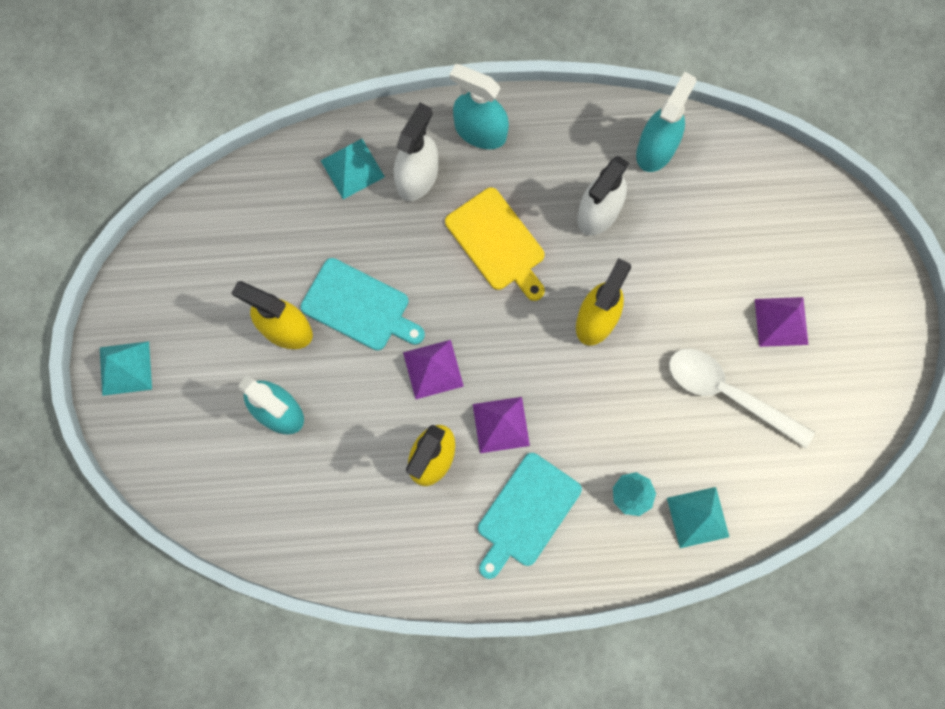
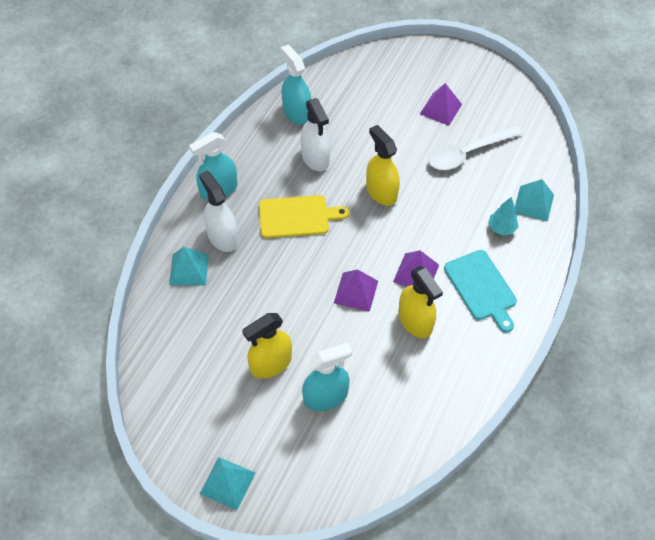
camera: 60 degrees left, 20 degrees down
turquoise cutting board [300,258,425,351] -> none

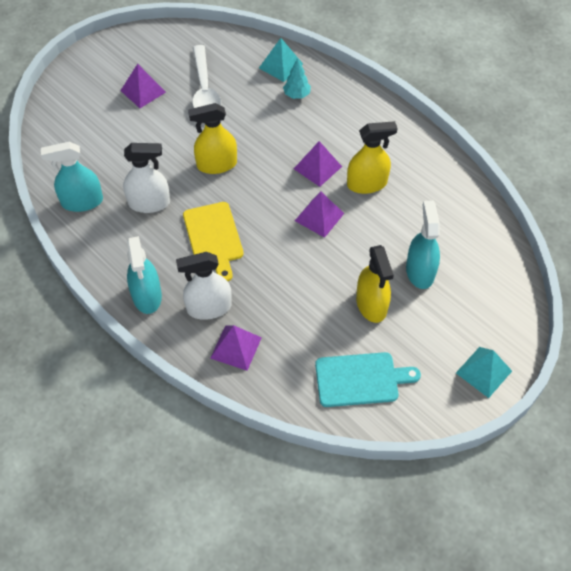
camera: 70 degrees left, 0 degrees up
turquoise pyramid [169,247,209,286] -> purple pyramid [210,325,262,371]
yellow cutting board [259,195,349,238] -> yellow cutting board turned 150 degrees clockwise [183,202,244,281]
turquoise cutting board [444,250,517,333] -> turquoise cutting board moved to [315,352,421,407]

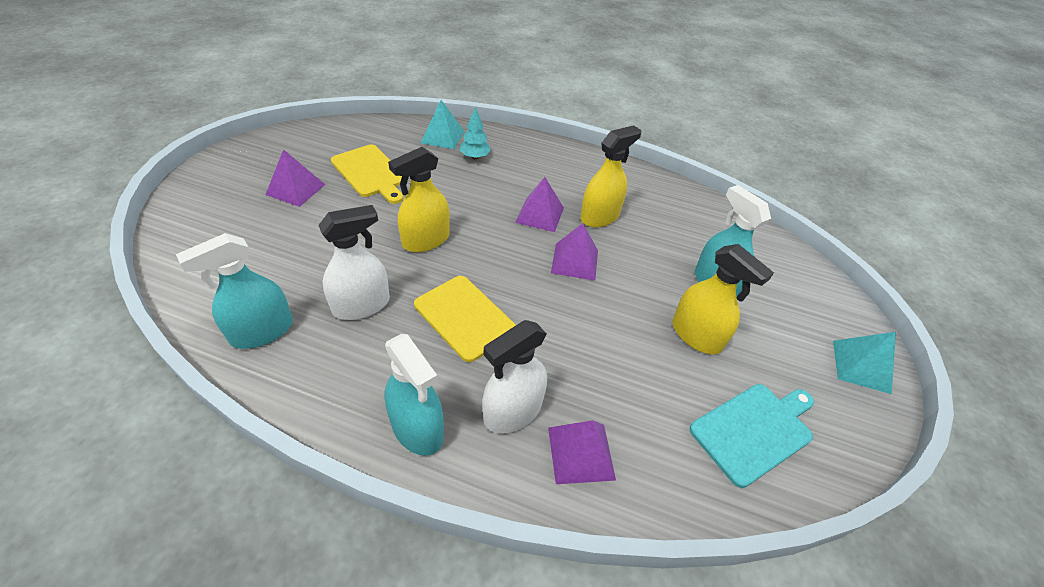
camera: 30 degrees left, 10 degrees down
white spoon [192,45,221,108] -> yellow cutting board [331,145,403,204]

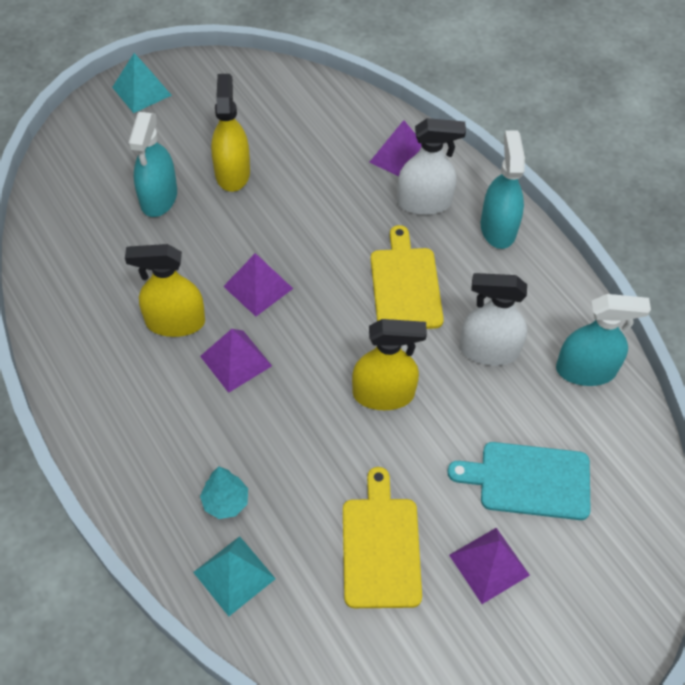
camera: 140 degrees left, 10 degrees up
turquoise cutting board [689,384,814,488] -> turquoise cutting board moved to [447,442,591,520]

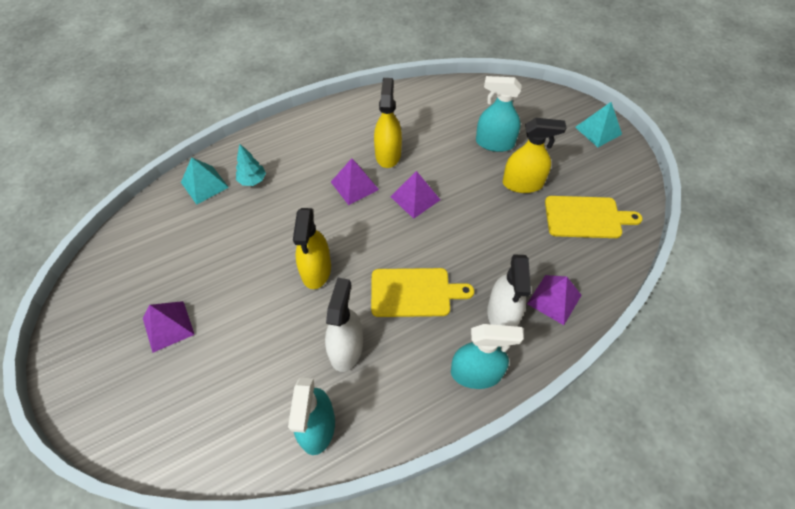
camera: 95 degrees right, 0 degrees up
yellow cutting board [343,467,422,608] -> yellow cutting board moved to [545,196,643,238]
turquoise cutting board [447,442,591,520] -> none

